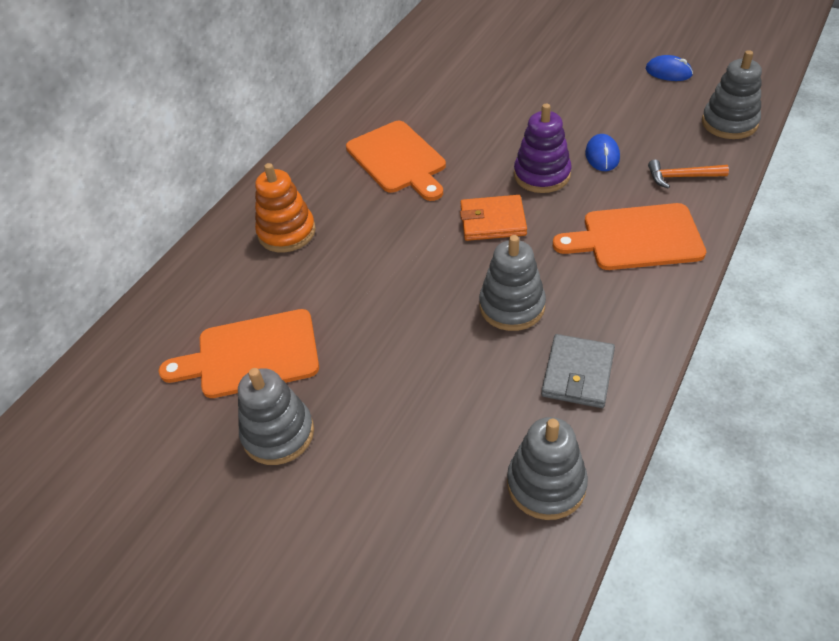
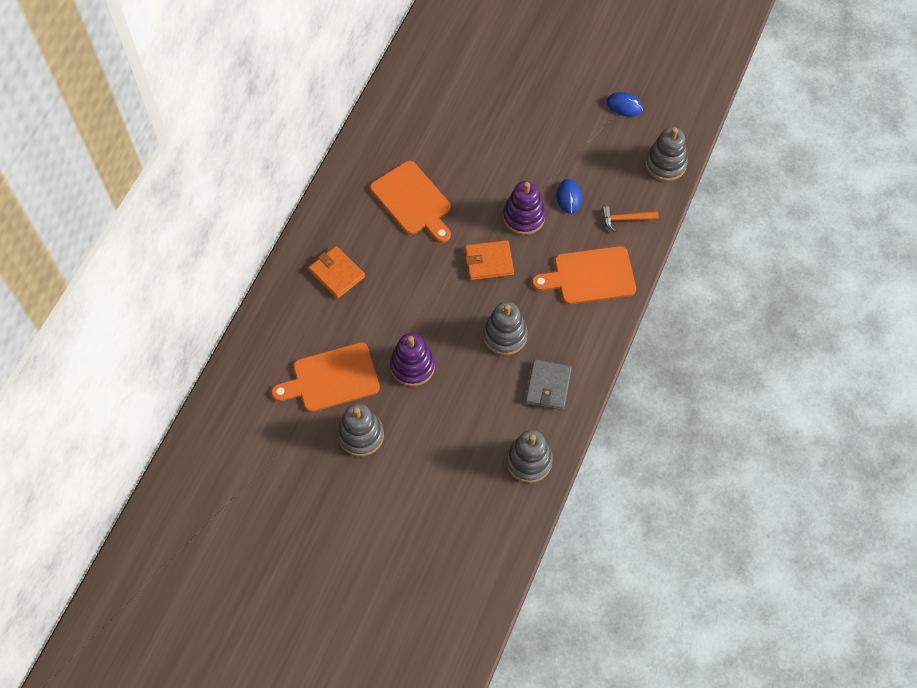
camera: 10 degrees left, 15 degrees up
orange stacking toy [255,163,316,252] -> orange wallet [308,246,365,299]
none -> purple stacking toy [390,333,435,386]

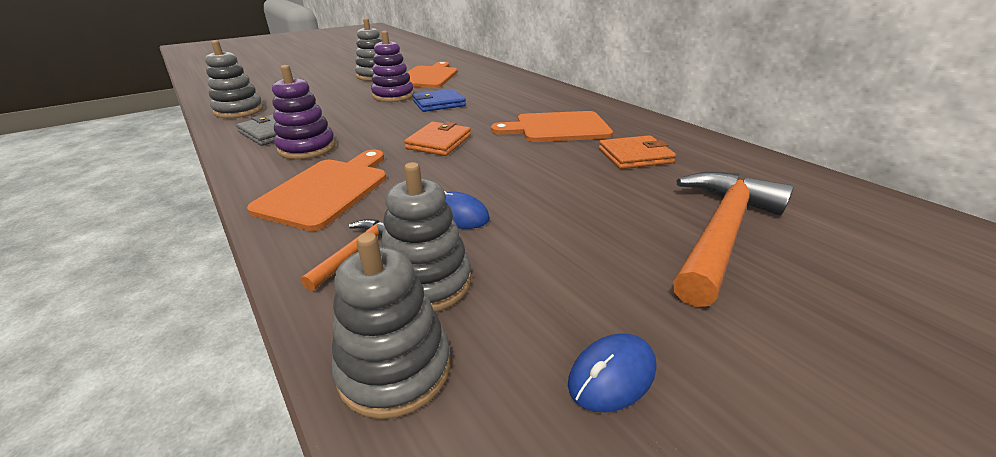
camera: 120 degrees right, 30 degrees down
orange wallet [308,246,365,299] -> orange wallet moved to [599,135,676,169]
grey stacking toy [483,302,528,355] -> grey stacking toy moved to [382,162,471,312]
purple stacking toy [503,181,546,235] -> purple stacking toy moved to [272,65,336,160]
none -> blue wallet [412,89,466,112]
none -> orange hammer [673,172,793,307]

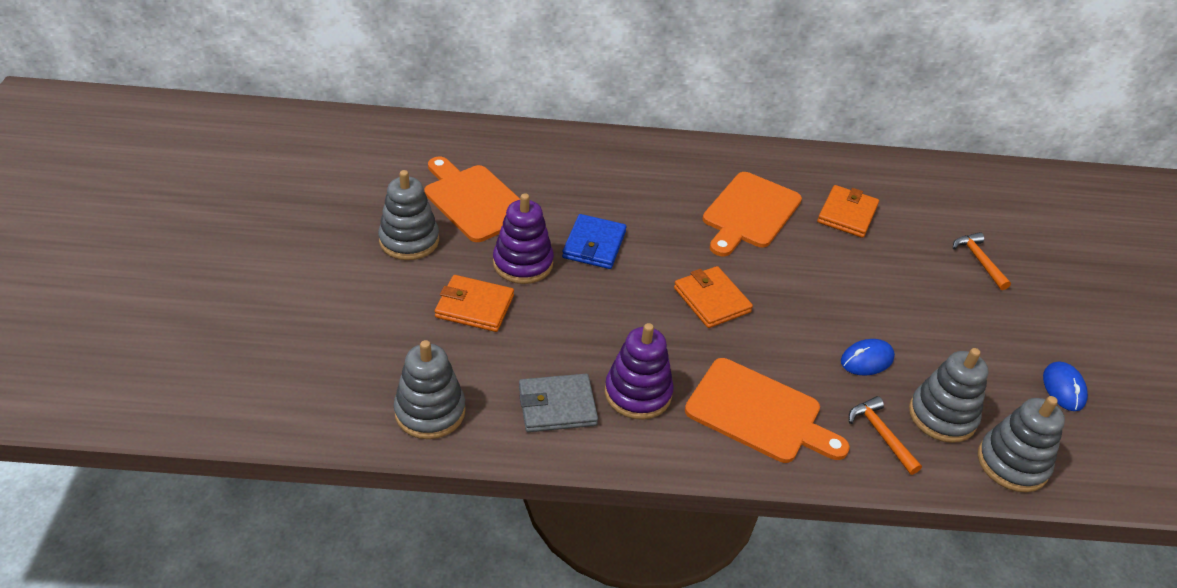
camera: 55 degrees left, 10 degrees up
orange cutting board [247,149,387,231] -> orange cutting board turned 150 degrees clockwise [685,358,850,463]
orange hammer [673,172,793,307] -> orange hammer [953,232,1011,290], size x0.46
none -> orange wallet [435,275,514,332]

